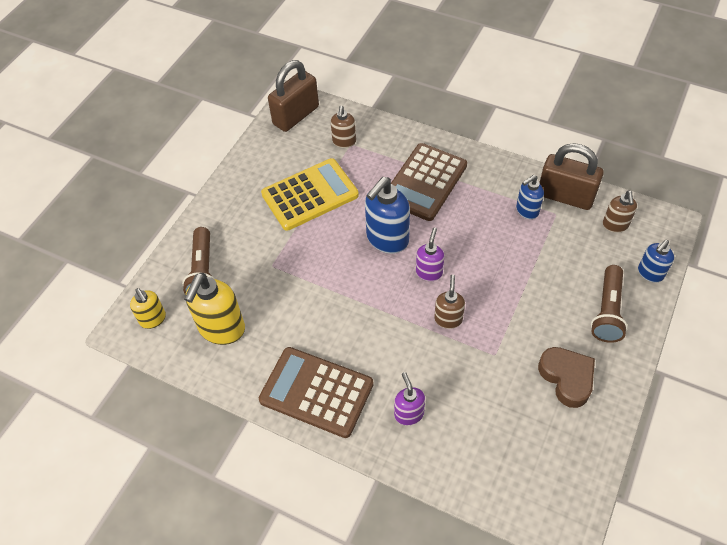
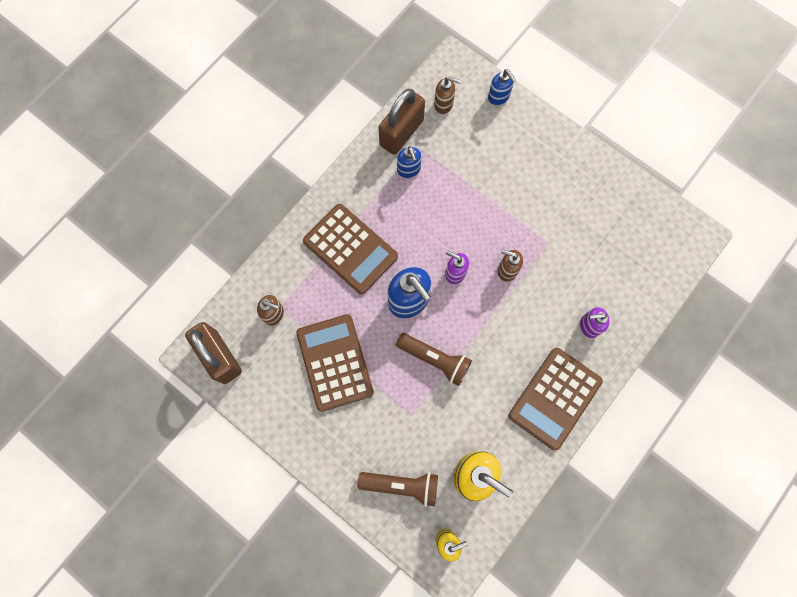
camera: 80 degrees left, 20 degrees up
yellow calculator [261,158,359,231] -> brown calculator [296,314,374,412]
brown heart [538,347,595,408] -> none
brown flashlight [591,265,628,343] -> brown flashlight moved to [396,333,472,386]

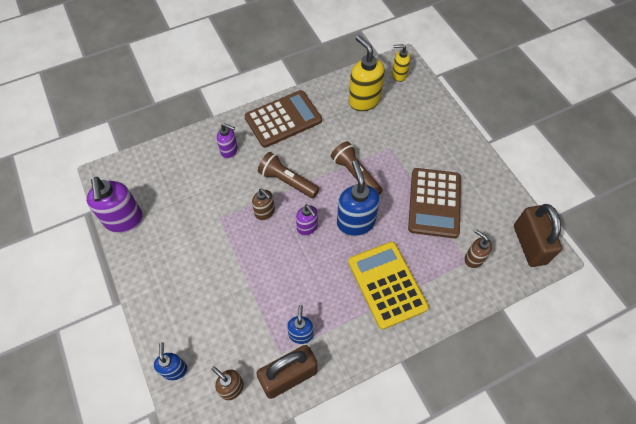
camera: 155 degrees left, 15 degrees down
brown calculator [303,204,398,294] -> yellow calculator [348,242,429,329]
brown flashlight [358,472,438,507] -> brown flashlight moved to [258,152,319,198]
none -> purple soap dispenser [86,177,143,233]

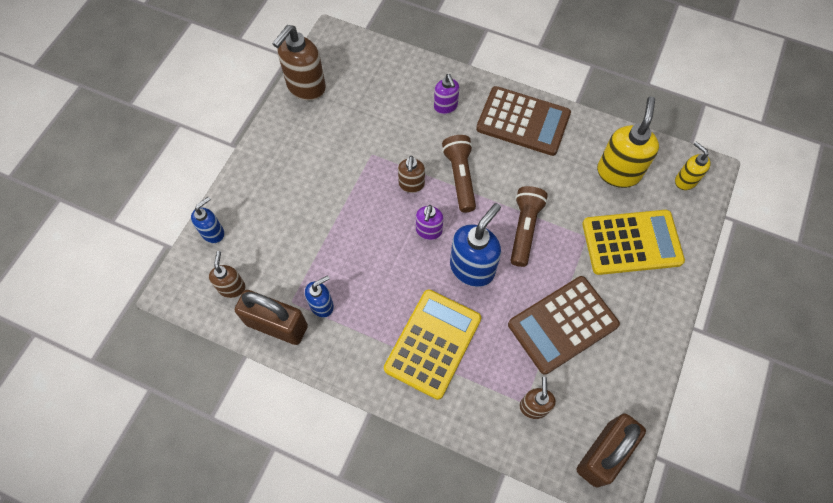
camera: 50 degrees right, 5 degrees up
purple soap dispenser [86,177,143,233] -> brown soap dispenser [272,25,326,101]
none -> yellow calculator [582,210,685,275]

